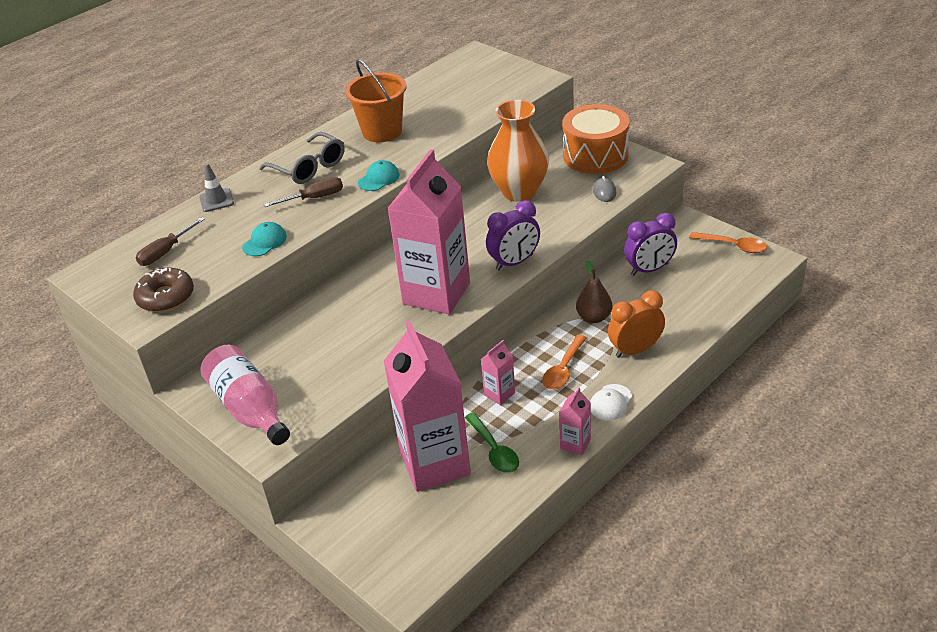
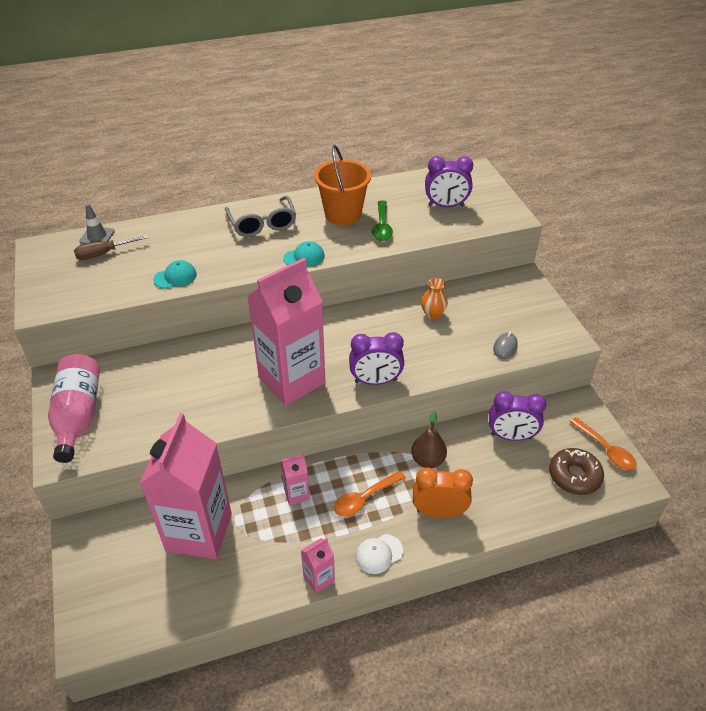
camera: 25 degrees right, 5 degrees up
brown donut [133,268,194,312] -> brown donut moved to [549,448,604,495]
grey traffic cone [199,163,234,212] -> grey traffic cone moved to [79,204,115,244]
brown screwdriver [264,177,343,207] -> none
green spoon [465,413,519,473] -> green spoon moved to [372,201,393,241]
orange vase [487,100,549,202] -> orange vase [421,278,448,319], size x0.45
orange drum [562,104,629,174] -> none
none -> purple clock [425,156,473,207]

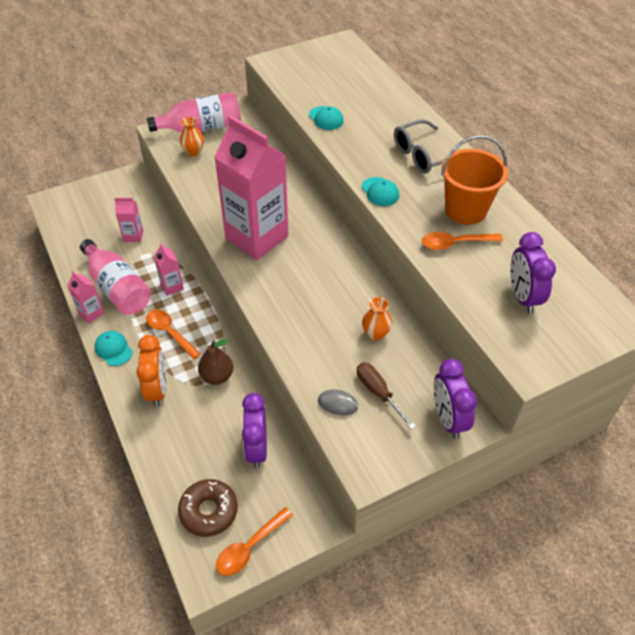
camera: 80 degrees right, 5 degrees up
brown screwdriver [74,235,148,260] -> brown screwdriver moved to [357,362,416,429]
grey traffic cone [79,204,115,244] -> none
pink carton [140,413,232,559] -> pink carton [114,198,143,242], size x0.42
purple clock [349,332,404,385] -> purple clock moved to [434,359,477,439]
white cap [355,534,403,574] -> turquoise cap [94,331,133,366]
green spoon [372,201,393,241] -> orange spoon [422,232,503,250]
none -> pink bottle [80,239,151,315]
none -> orange vase [180,117,204,156]

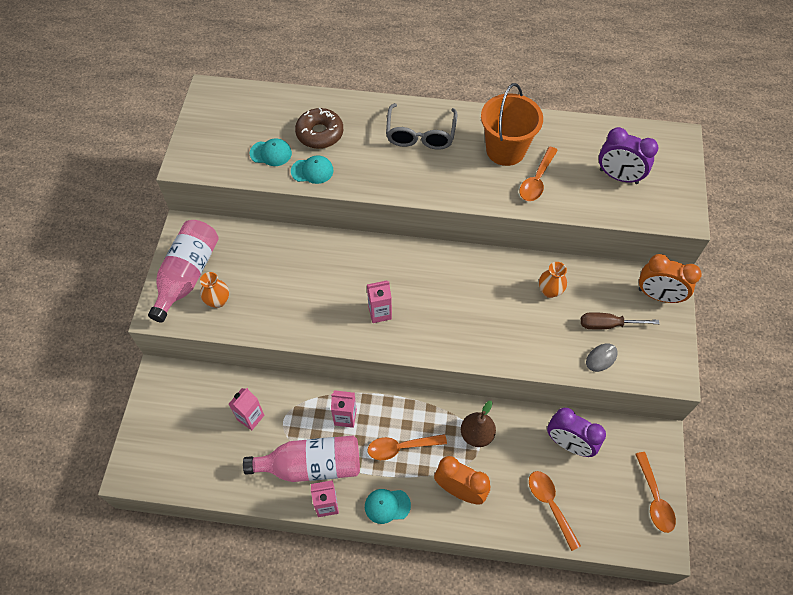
camera: 55 degrees left, 10 degrees up
brown donut [178,479,238,537] -> brown donut moved to [295,108,343,149]
pink carton [214,115,288,260] -> pink carton [367,280,392,323], size x0.42
turquoise cap [361,177,399,206] -> turquoise cap moved to [250,138,292,166]
purple clock [434,359,477,439] -> orange clock [639,254,702,303]
none -> orange spoon [529,471,581,551]

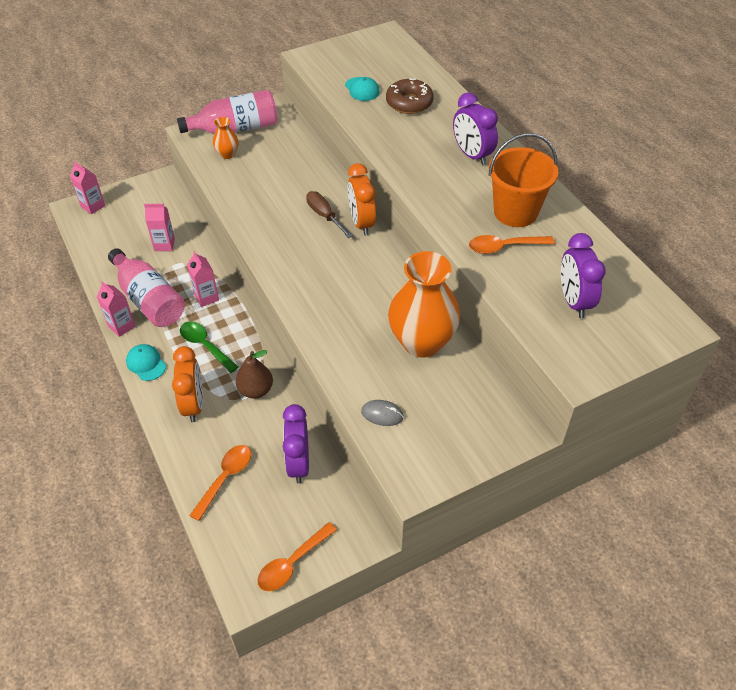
camera: 55 degrees right, 10 degrees down
turquoise cap [291,155,334,184] -> none
pink carton [367,280,392,323] -> pink carton moved to [70,162,105,215]
orange spoon [368,434,447,460] -> green spoon [180,321,238,373]
grey glasses [386,103,457,150] -> purple clock [453,93,498,165]
orange vase [539,262,567,298] -> orange vase [388,251,460,358], size x2.22
brown screwdriver [581,312,660,329] -> brown screwdriver moved to [306,191,352,238]
orange clock [639,254,702,303] -> orange clock moved to [348,163,376,236]

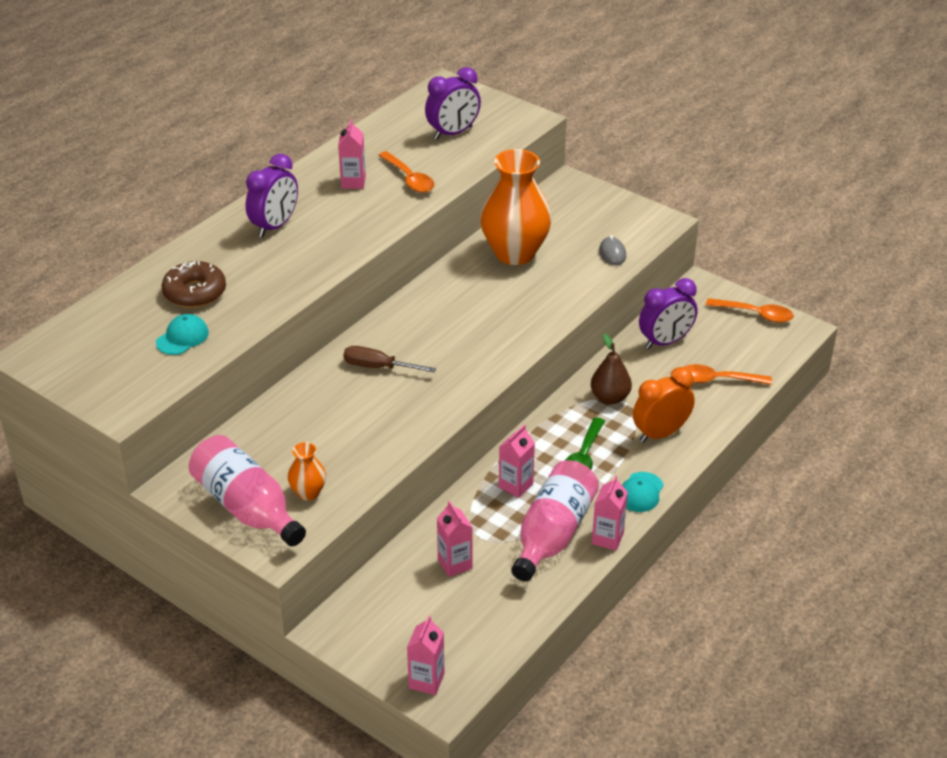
camera: 115 degrees left, 10 degrees down
brown screwdriver [306,191,352,238] -> brown screwdriver turned 75 degrees clockwise [343,346,436,373]
orange clock [348,163,376,236] -> none
orange bucket [489,133,558,227] -> pink carton [338,119,366,189]

